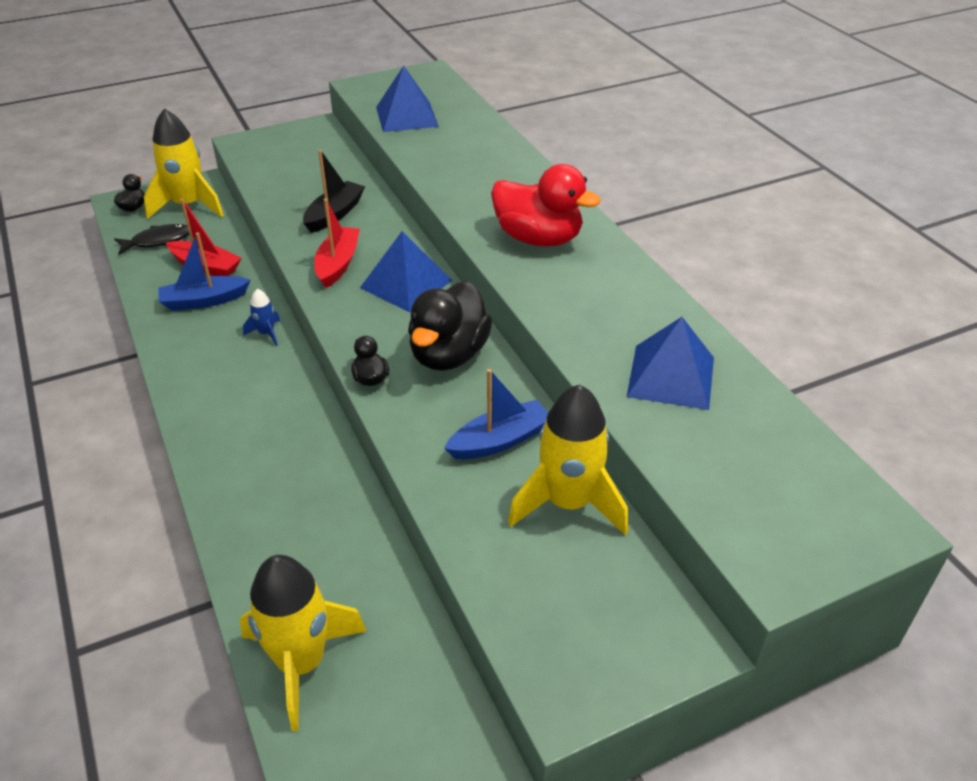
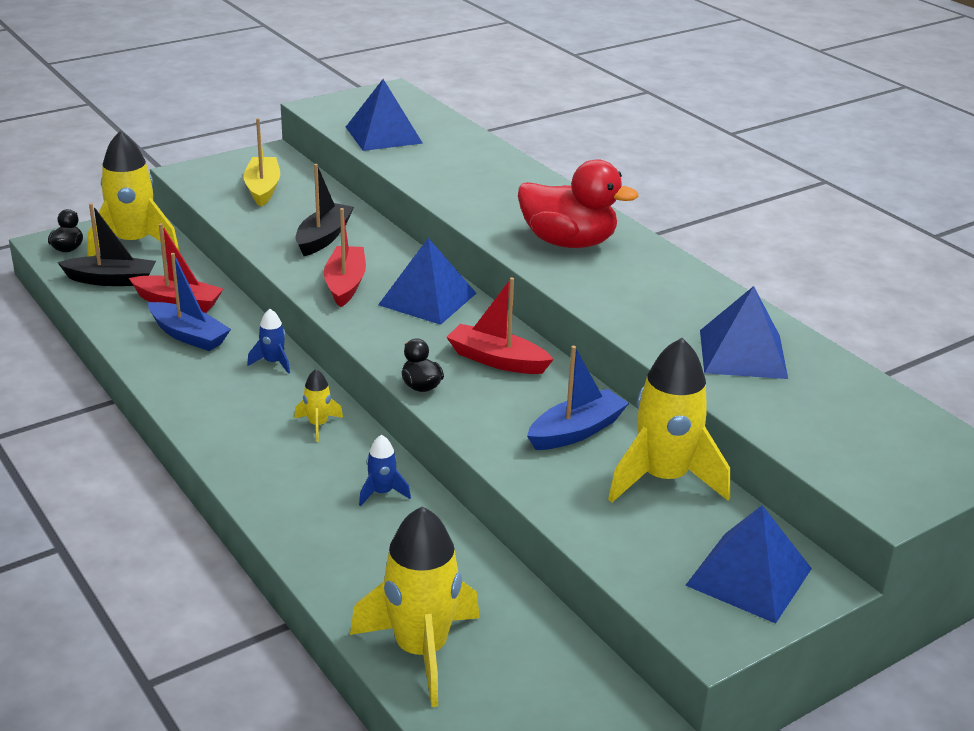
camera: 10 degrees left, 10 degrees down
black fish [114,224,189,255] -> black boat [57,203,156,286]
blue boat [158,232,251,311] -> blue boat turned 120 degrees counterclockwise [148,253,231,351]
black duck [408,281,492,371] -> red boat [446,278,554,374]
none -> yellow boat [243,118,280,207]
none -> yellow rocket [294,369,343,442]
none -> blue rocket [359,435,411,506]
none -> blue pyramid [685,505,812,624]

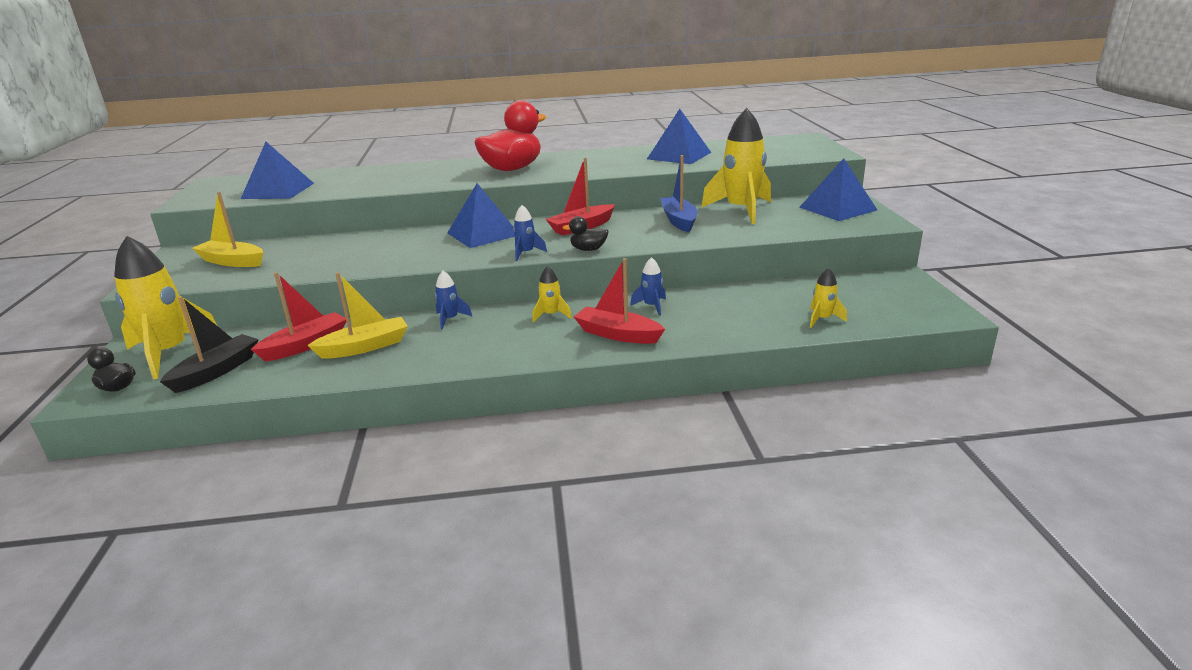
camera: 60 degrees left, 5 degrees down
blue boat [148,253,231,351] -> yellow boat [307,272,408,359]
black boat [296,164,354,256] -> none
red boat [324,208,366,307] -> red boat moved to [574,258,665,344]
yellow rocket [350,506,480,707] -> yellow rocket [810,268,847,328], size x0.45
none -> blue rocket [513,205,547,261]

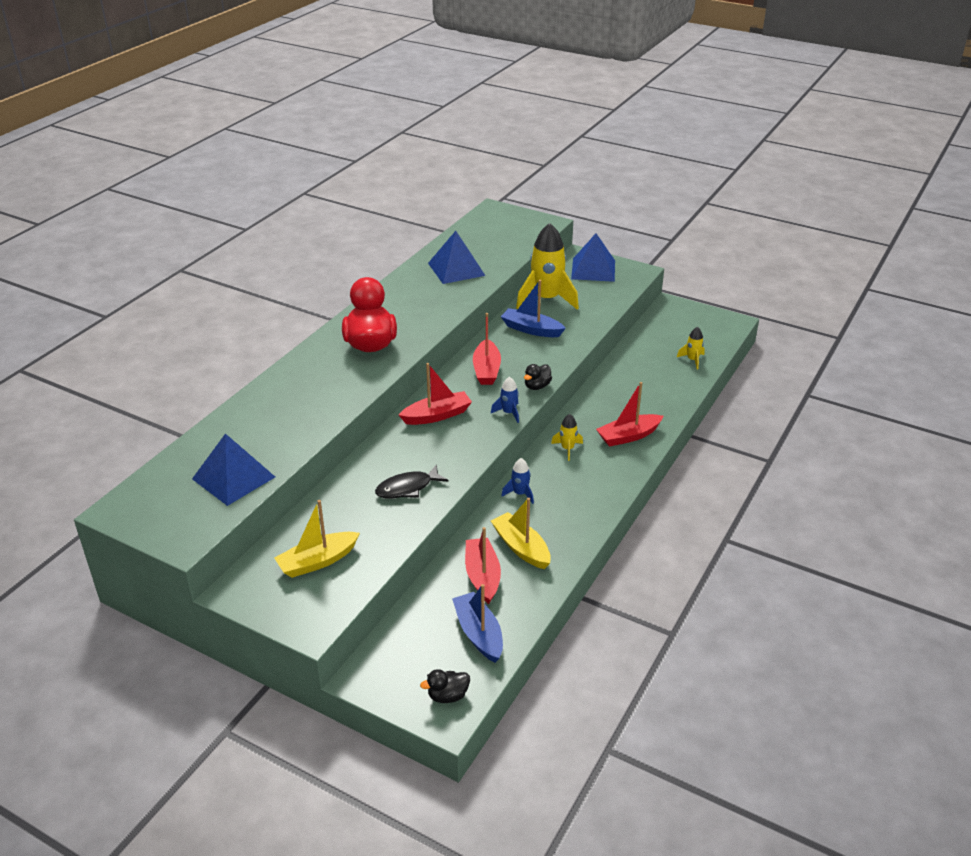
camera: 55 degrees left, 10 degrees up
yellow rocket [114,236,217,379] -> none
black boat [160,296,259,393] -> blue boat [452,584,503,663]
yellow boat [307,272,408,359] -> yellow boat turned 45 degrees counterclockwise [491,498,551,569]
blue pyramid [447,183,515,248] -> red boat [399,363,472,425]
blue rocket [630,257,666,316] -> none
none -> black fish [375,464,449,498]

